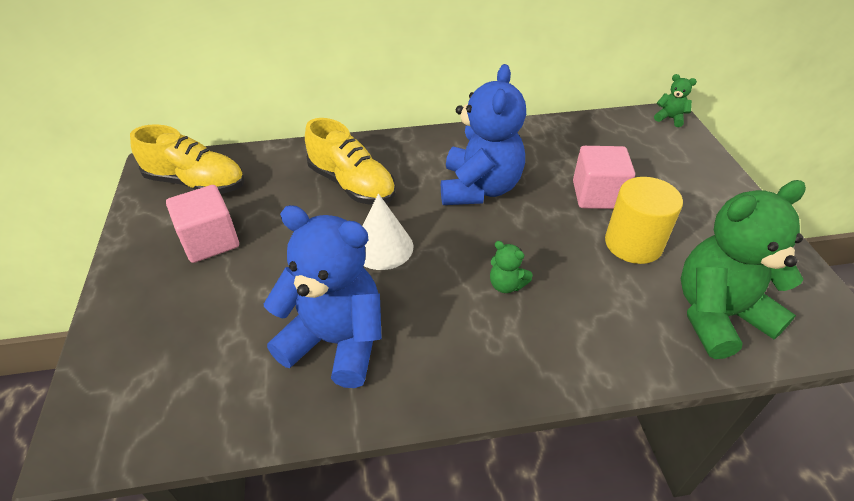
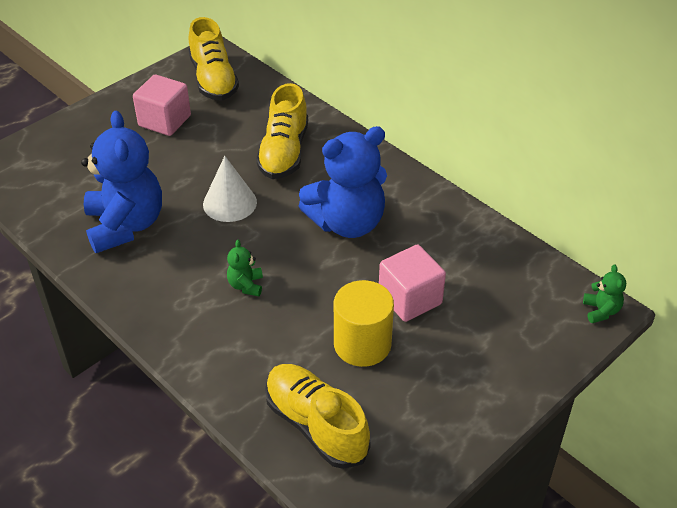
camera: 55 degrees right, 0 degrees up
green teddy bear [681,180,806,359] -> yellow shoe [265,364,371,469]

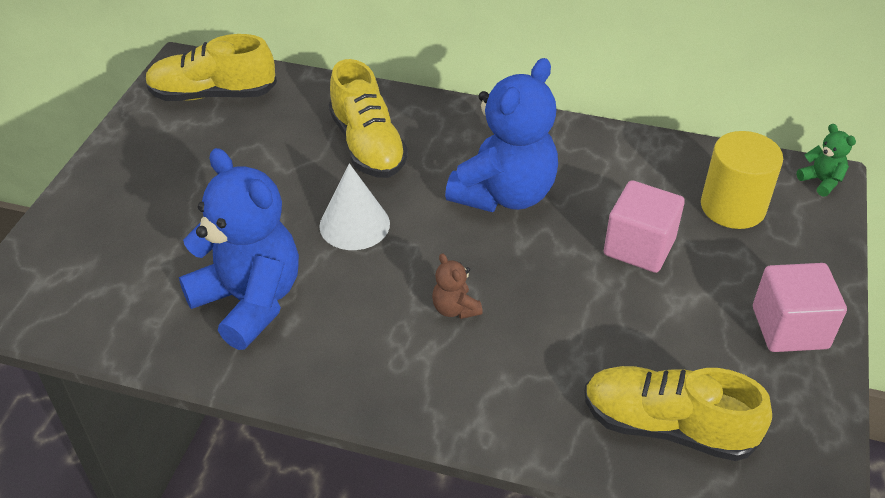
camera: 30 degrees left, 0 degrees up
pink cube [133,74,191,136] -> pink cube moved to [753,263,847,352]
yellow shoe [189,17,239,101] -> yellow shoe turned 135 degrees clockwise [145,34,277,101]
green teddy bear [227,240,263,296] -> brown teddy bear [432,253,483,319]
yellow cylinder [334,280,394,367] -> yellow cylinder moved to [701,131,783,229]

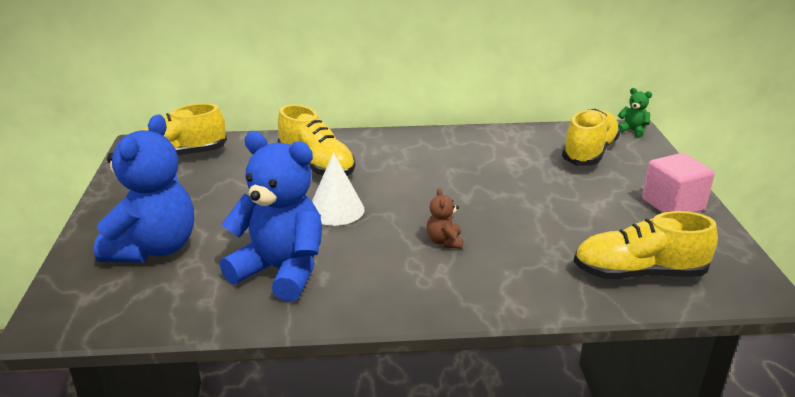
camera: 20 degrees left, 15 degrees down
brown teddy bear [432,253,483,319] -> brown teddy bear turned 45 degrees clockwise [427,188,463,249]
blue teddy bear [445,58,558,212] -> blue teddy bear moved to [94,114,194,263]
pink cube [604,180,685,273] -> none
yellow cylinder [701,131,783,229] -> yellow shoe [562,109,621,165]

